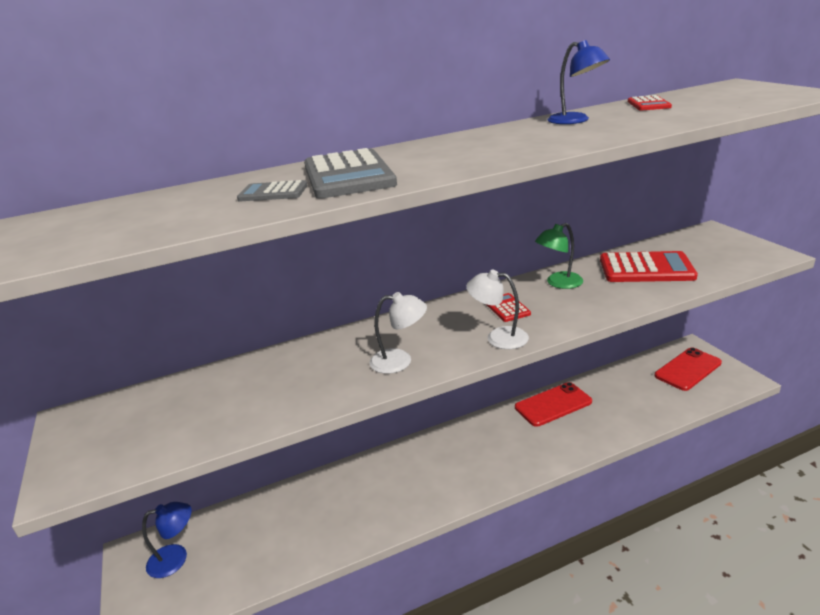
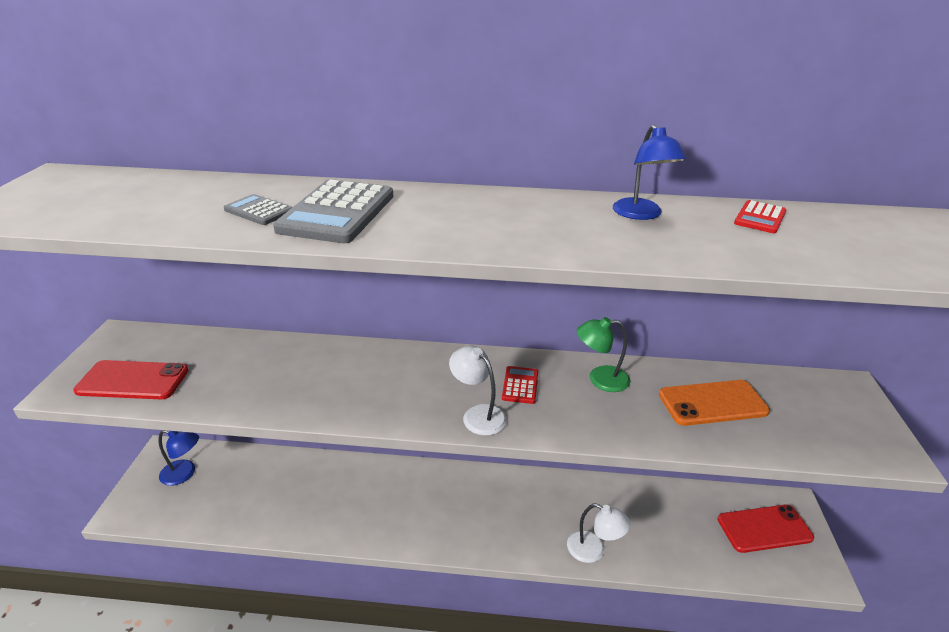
camera: 25 degrees right, 5 degrees up
white lamp [369,292,427,374] -> white lamp moved to [567,504,631,563]
red phone [515,382,592,427] -> red phone moved to [73,360,189,399]
red calculator [600,251,698,282] -> orange phone [659,380,770,426]

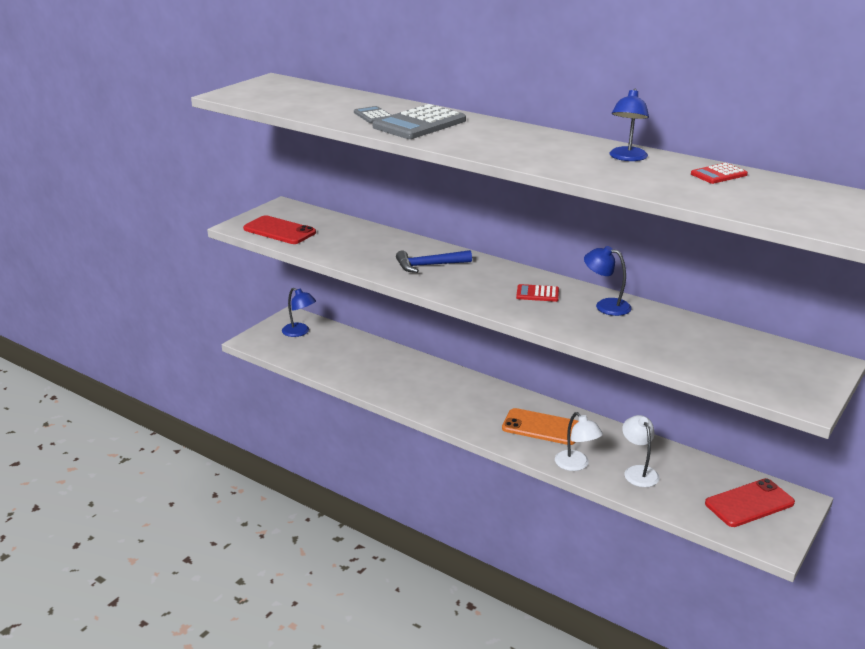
camera: 30 degrees right, 5 degrees down
white lamp [449,346,507,436] -> white lamp moved to [622,415,660,487]
red calculator [502,366,538,404] -> red calculator turned 120 degrees counterclockwise [516,284,559,302]
green lamp [577,317,630,392] -> blue lamp [584,246,632,316]
orange phone [659,380,770,426] -> orange phone moved to [502,408,579,445]
red phone [718,505,814,553] -> red phone turned 45 degrees counterclockwise [705,478,795,527]
none -> blue hammer [396,250,472,273]

